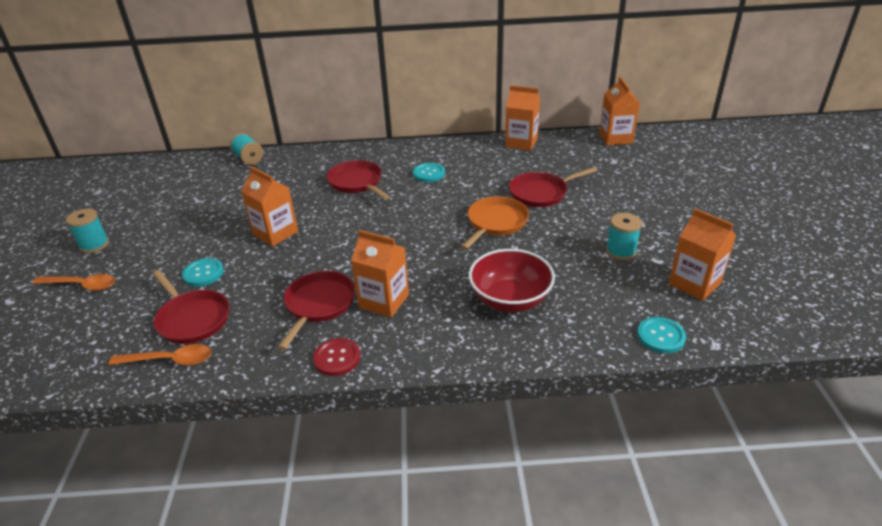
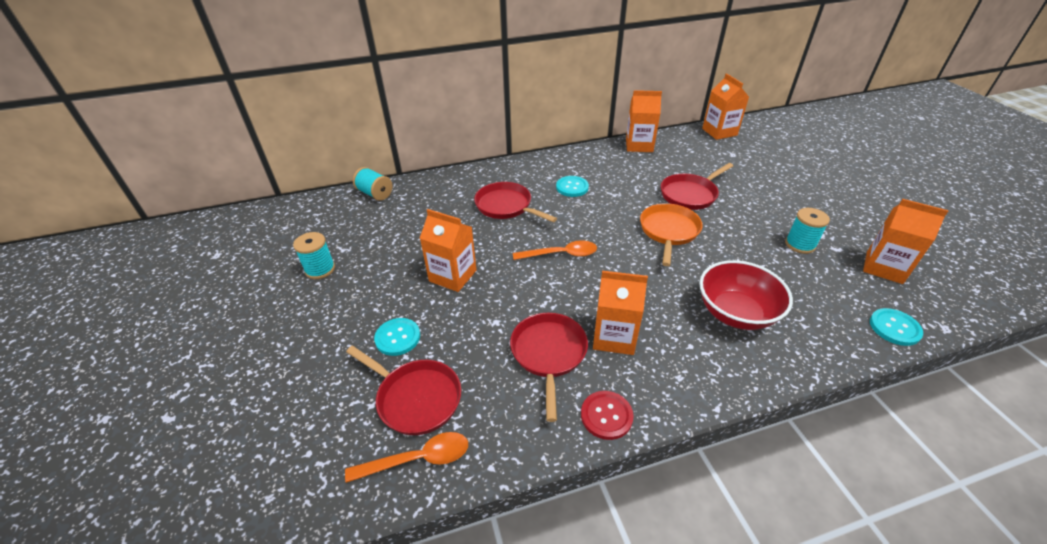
camera: 15 degrees left, 5 degrees up
orange spoon [32,274,115,291] -> orange spoon moved to [513,240,597,260]
turquoise spool [66,209,109,253] -> turquoise spool moved to [293,232,335,279]

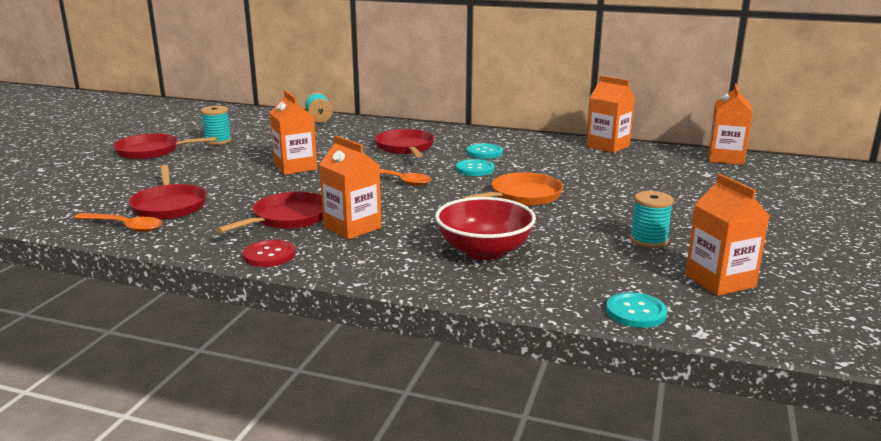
camera: 35 degrees right, 20 degrees down
turquoise button [374,318,420,356] -> turquoise button moved to [456,159,495,176]
red pan [661,163,733,210] -> red pan moved to [113,134,217,160]

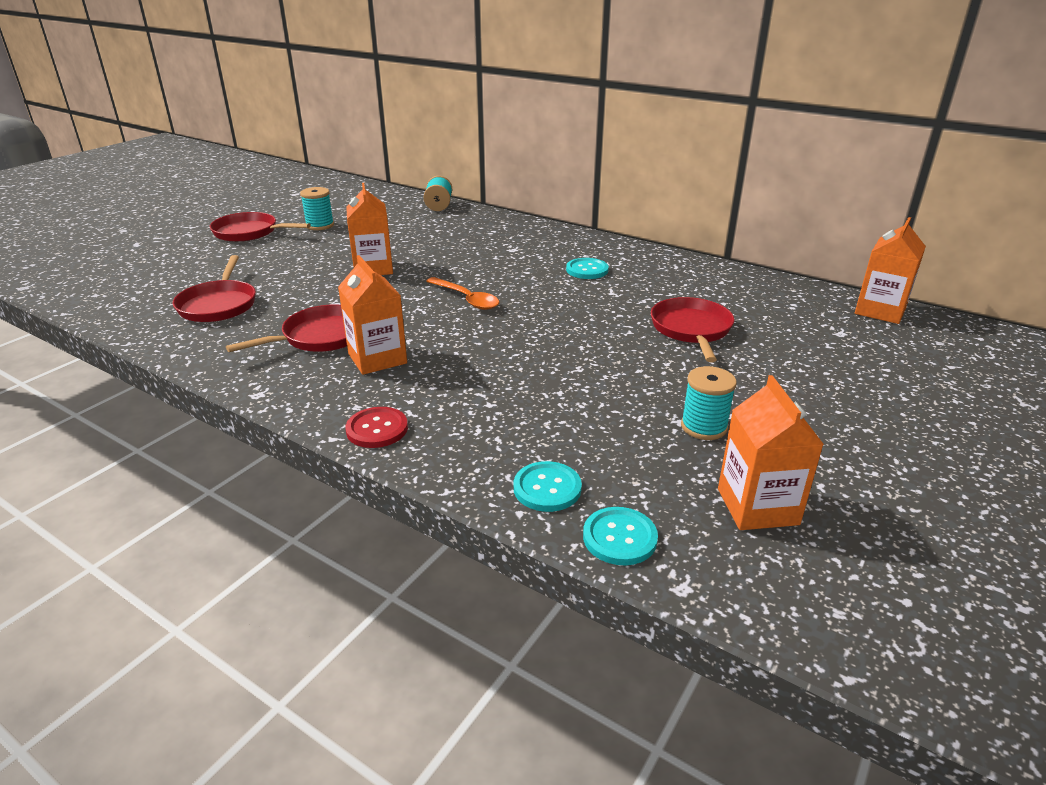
camera: 15 degrees right, 10 degrees up
orange spoon [74,213,162,232] -> none
red button [243,240,295,267] -> red button moved to [345,407,408,448]
red pan [374,129,434,158] -> red pan moved to [651,297,734,362]
red bowl [435,197,536,260] -> none
turquoise button [456,159,495,176] -> turquoise button moved to [514,461,582,512]
orange pan [461,172,563,206] -> none
orange carton [586,76,635,153] -> none

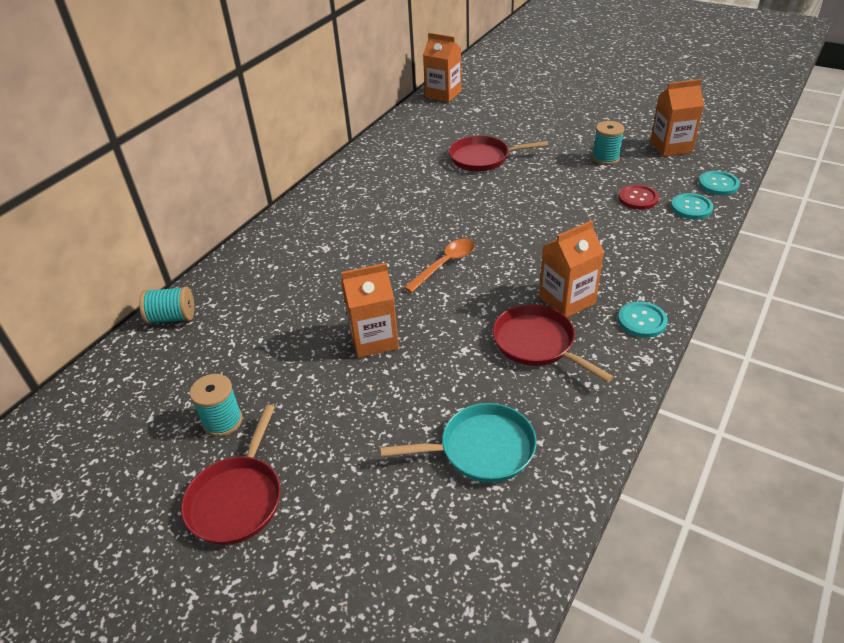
camera: 90 degrees left, 10 degrees up
red pan [173,255,256,322] -> turquoise pan [380,403,537,483]
red button [345,407,408,448] -> red button moved to [618,184,659,210]
turquoise button [566,258,609,279] -> turquoise button moved to [618,301,668,338]

